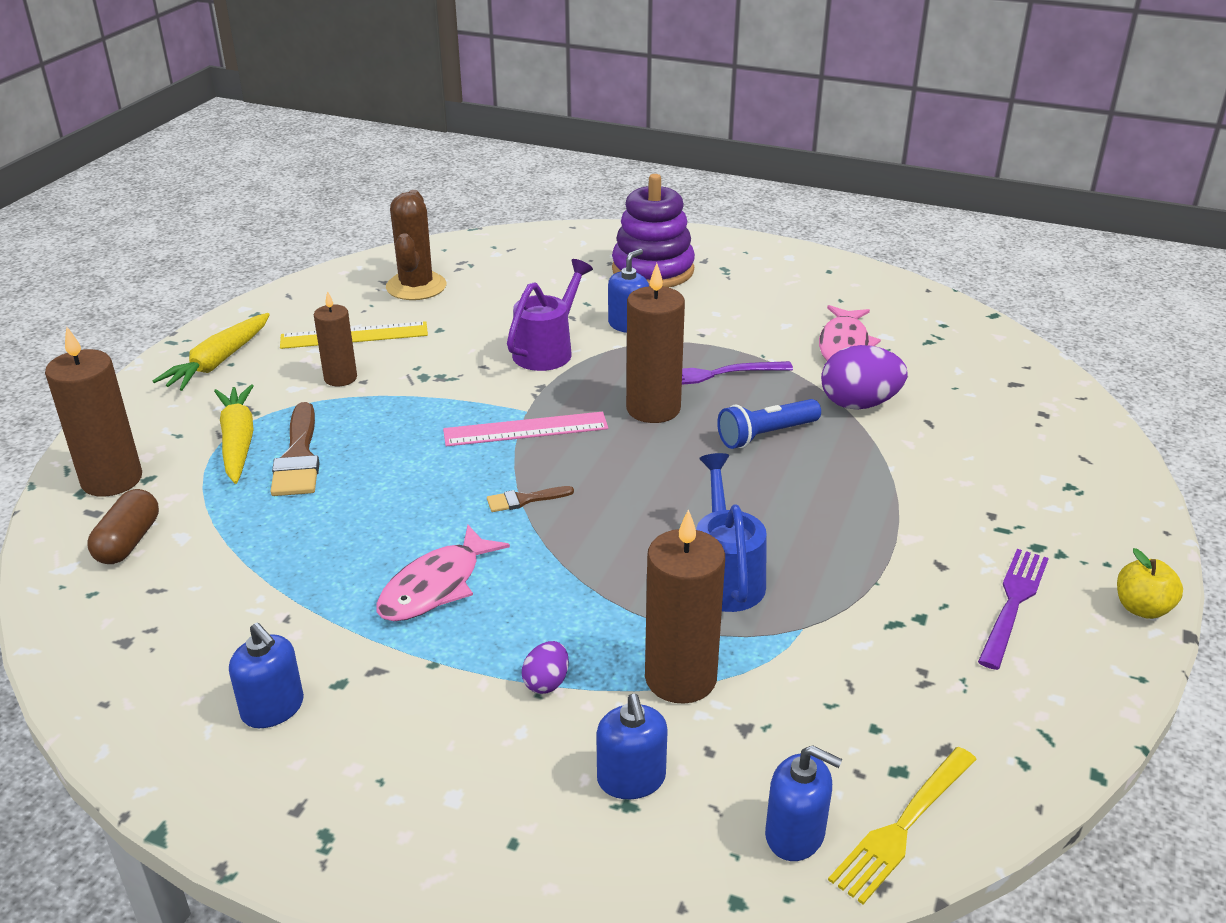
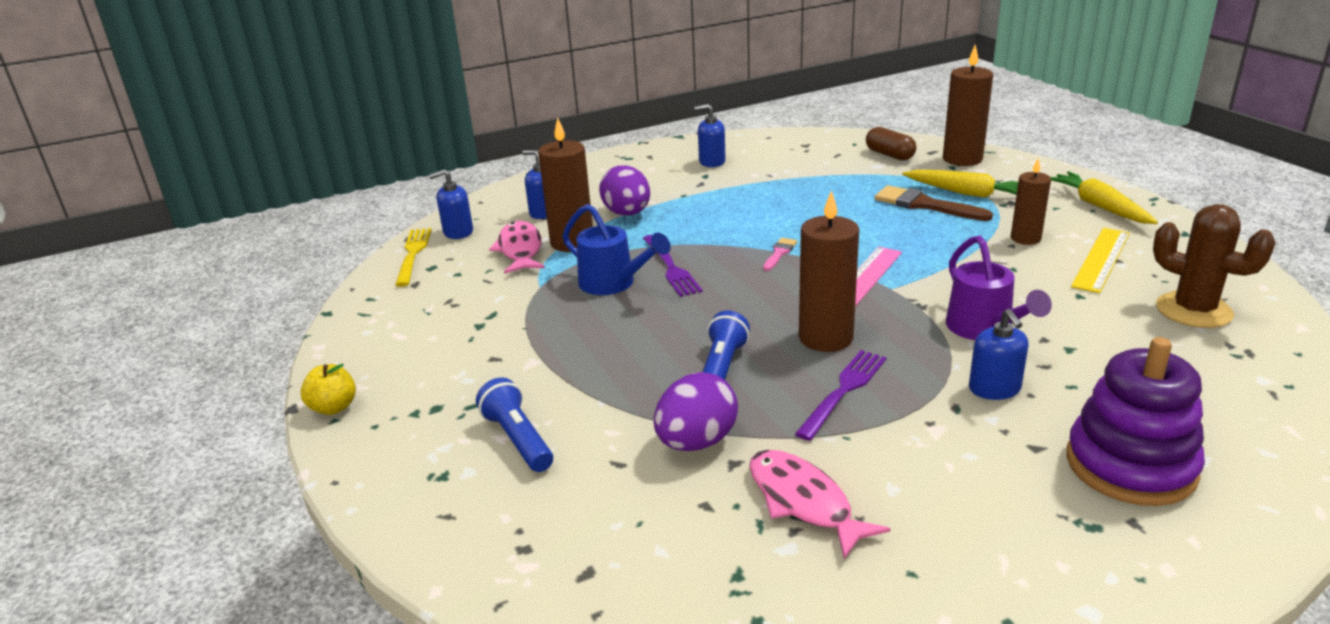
camera: 135 degrees right, 5 degrees down
pink fish [376,525,510,621] -> pink fish moved to [489,221,545,274]
brown brush [487,486,574,512] -> pink brush [763,238,797,271]
purple egg [522,641,569,694] -> purple egg [599,165,650,216], size x1.93
purple fork [978,549,1049,670] -> purple fork moved to [643,235,703,297]
none -> blue flashlight [476,377,553,472]

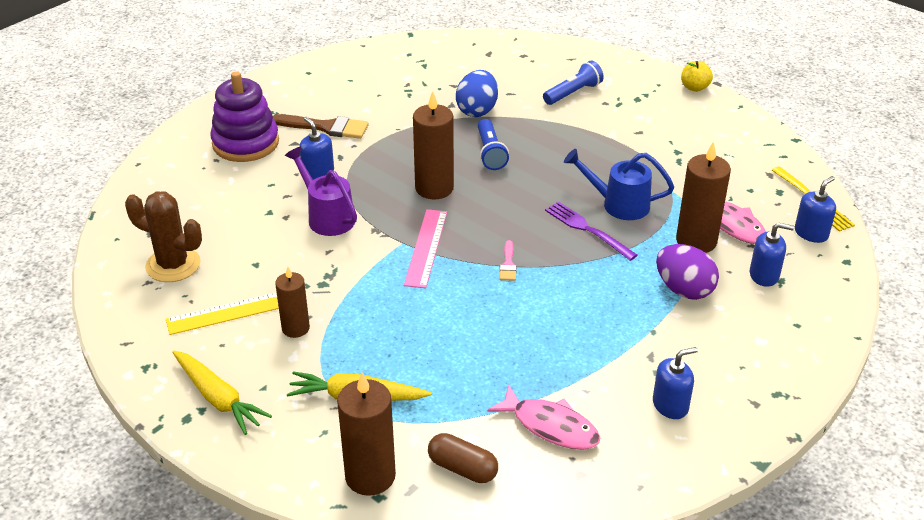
camera: 155 degrees right, 10 degrees up
blue flashlight [476,377,553,472] -> blue flashlight turned 75 degrees counterclockwise [543,60,604,105]
purple egg [654,372,738,451] -> blue egg [456,70,498,117]
pink fish [749,450,890,559] -> pink fish moved to [487,384,601,450]
purple fork [795,350,886,441] -> none
brown brush [875,185,993,221] -> brown brush moved to [273,114,369,139]
yellow ruler [1071,228,1130,293] -> yellow ruler turned 60 degrees clockwise [166,292,279,335]

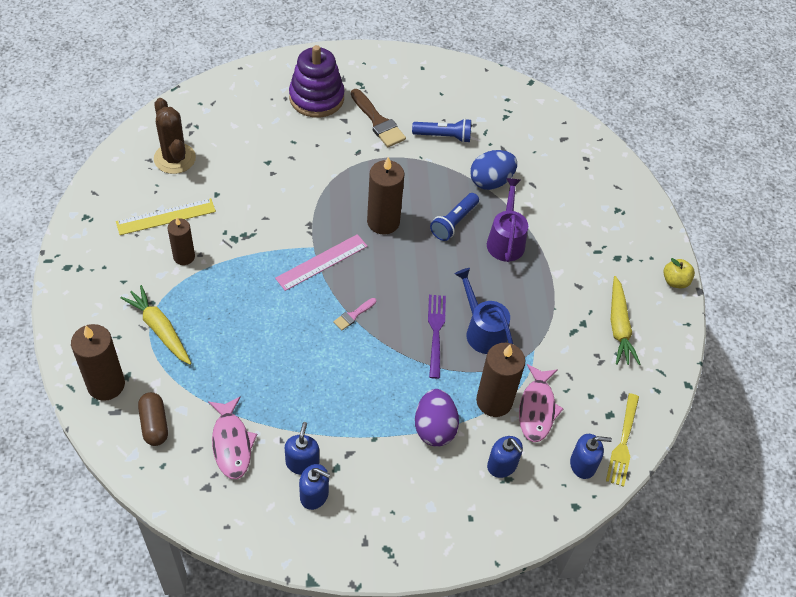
camera: 40 degrees right, 15 degrees up
yellow ruler [166,292,279,335] -> yellow ruler turned 45 degrees counterclockwise [116,198,216,235]
yellow carrot [172,350,272,435] -> yellow carrot moved to [611,276,640,365]
purple watering can [285,147,357,236] -> purple watering can moved to [487,178,528,262]
blue soap dispenser [299,117,334,180] -> blue soap dispenser moved to [285,422,319,475]
blue flashlight [543,60,604,105] -> blue flashlight moved to [412,119,471,143]

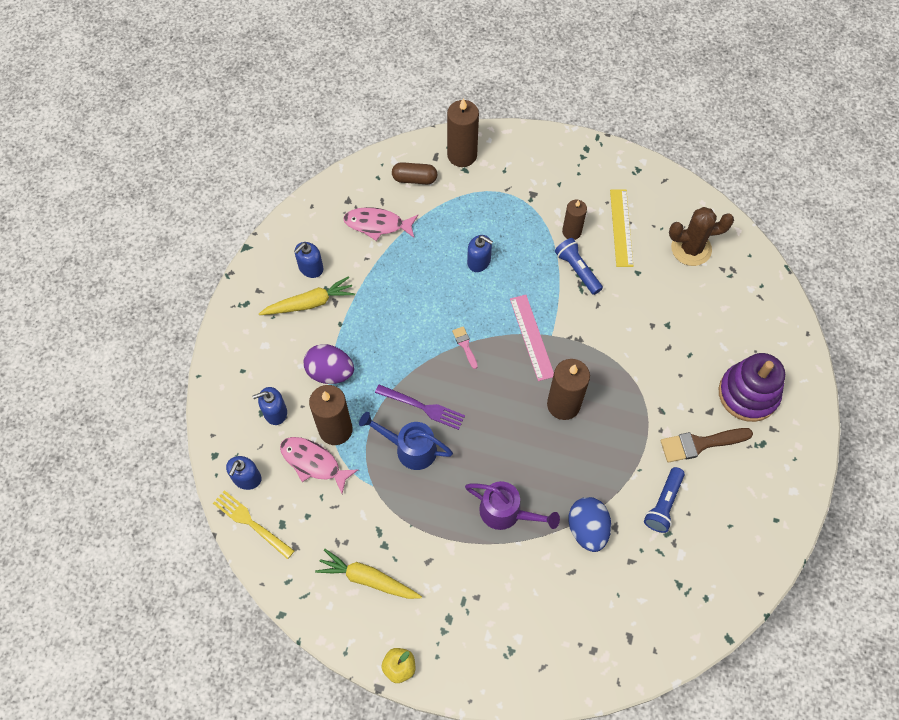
camera: 115 degrees right, 10 degrees up
yellow carrot [120,285,191,365] -> yellow carrot moved to [259,276,355,315]
blue soap dispenser [285,422,319,475] -> blue soap dispenser moved to [467,235,493,272]
blue flashlight [430,193,479,241] -> blue flashlight moved to [555,238,603,295]
blue watering can [455,268,513,354] -> blue watering can turned 150 degrees counterclockwise [359,412,453,470]

